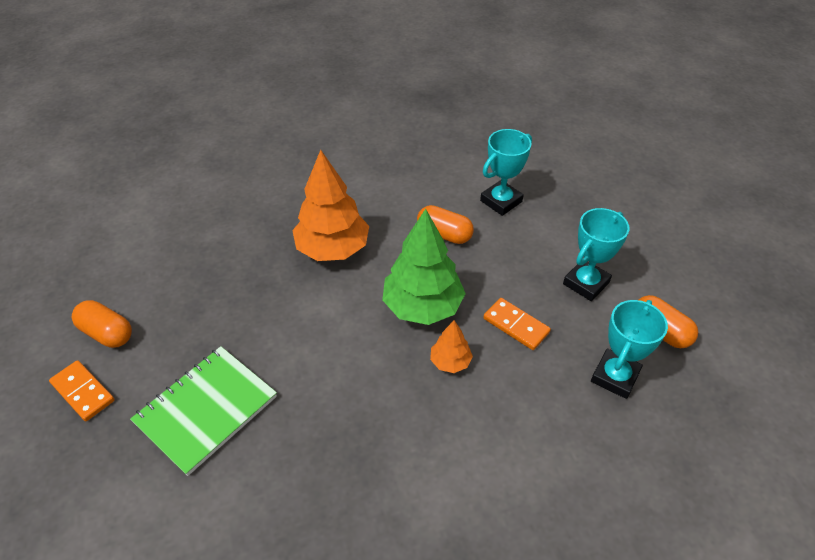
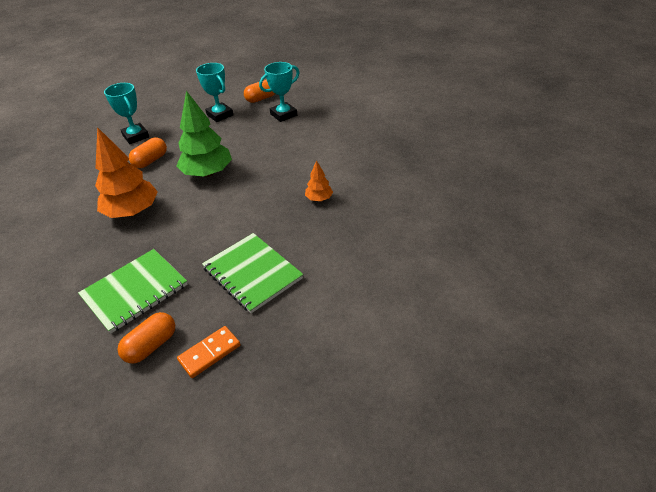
camera: 80 degrees left, 5 degrees down
orange tree [430,320,473,373] -> orange tree moved to [305,160,333,201]
orange domino [483,298,551,350] -> none
turquoise trophy [591,300,668,399] -> turquoise trophy turned 75 degrees counterclockwise [259,62,299,122]
none -> green notebook [78,249,188,333]

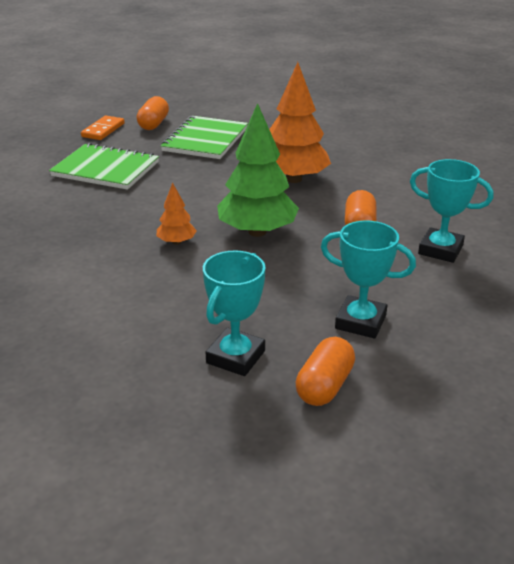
camera: 150 degrees right, 10 degrees down
orange tree [305,160,333,201] -> orange tree moved to [157,183,196,245]

